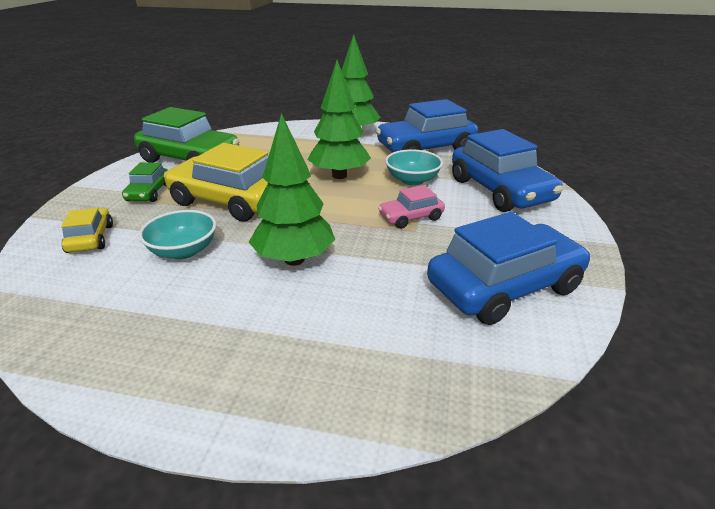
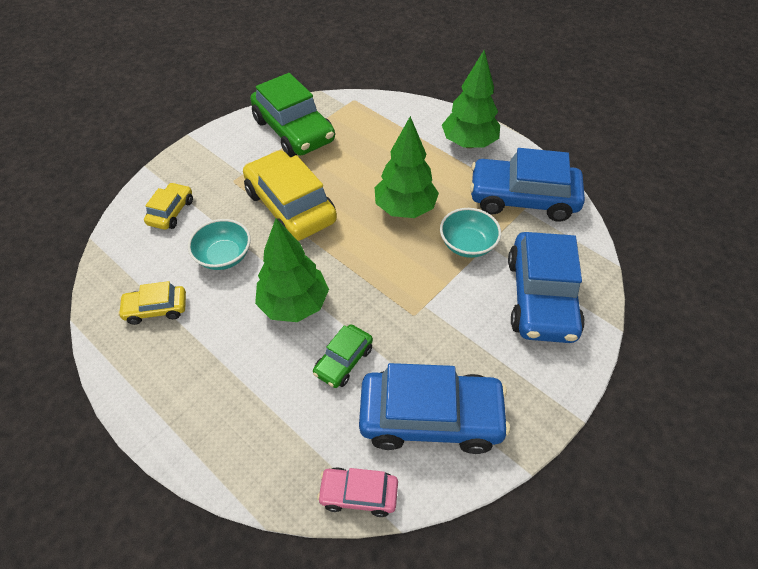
camera: 30 degrees right, 20 degrees up
green car [122,162,168,202] -> green car moved to [313,324,373,388]
pink car [378,185,445,229] -> pink car moved to [317,467,398,517]
none -> yellow car [118,281,186,325]

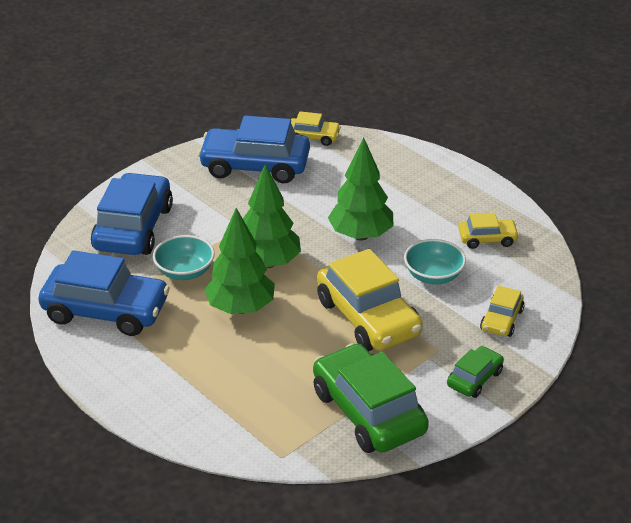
camera: 175 degrees left, 15 degrees down
green car [313,324,373,388] -> green car moved to [447,346,504,398]
pink car [317,467,398,517] -> yellow car [291,111,341,146]
green tree [442,50,500,148] -> green tree moved to [243,164,301,268]

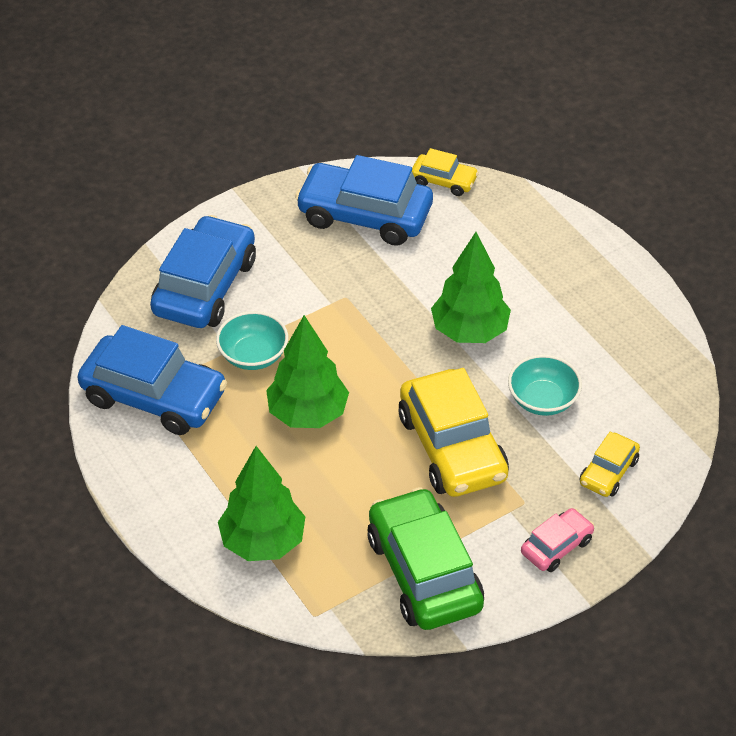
camera: 10 degrees right, 10 degrees up
green tree [243,164,301,268] -> green tree moved to [218,446,305,561]
green car [447,346,504,398] -> pink car [521,508,594,572]
yellow car [458,213,519,249] -> none

